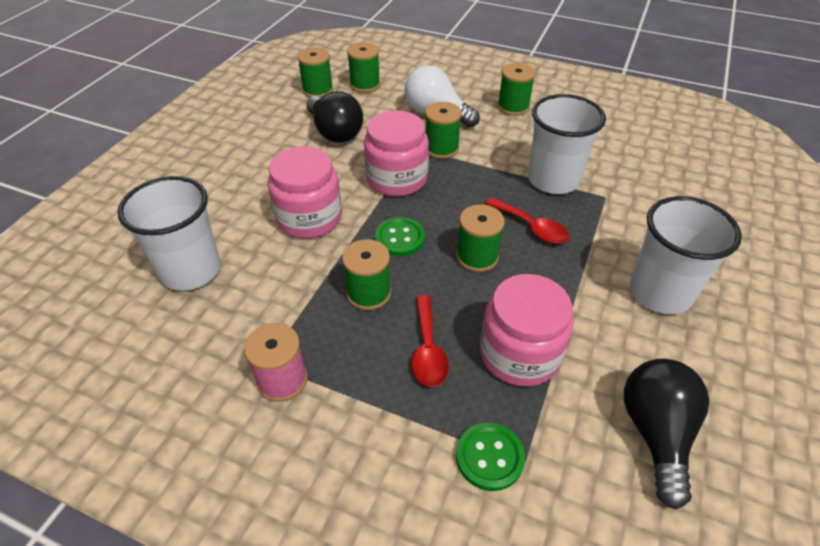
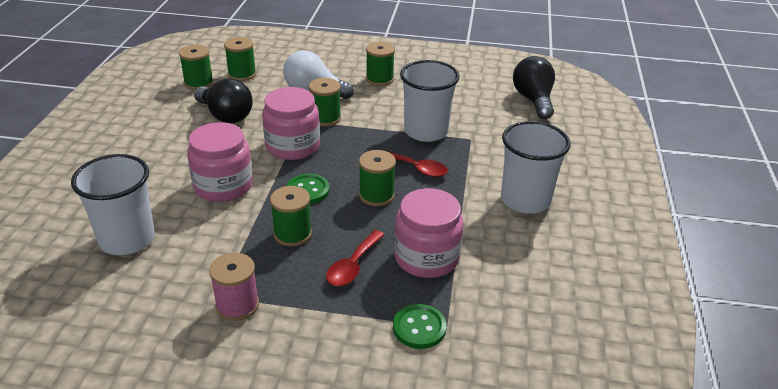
camera: 15 degrees left, 10 degrees down
red spoon [412,295,449,387] -> red spoon turned 45 degrees clockwise [326,230,384,286]
black light bulb [624,359,709,509] -> black light bulb moved to [513,56,555,119]

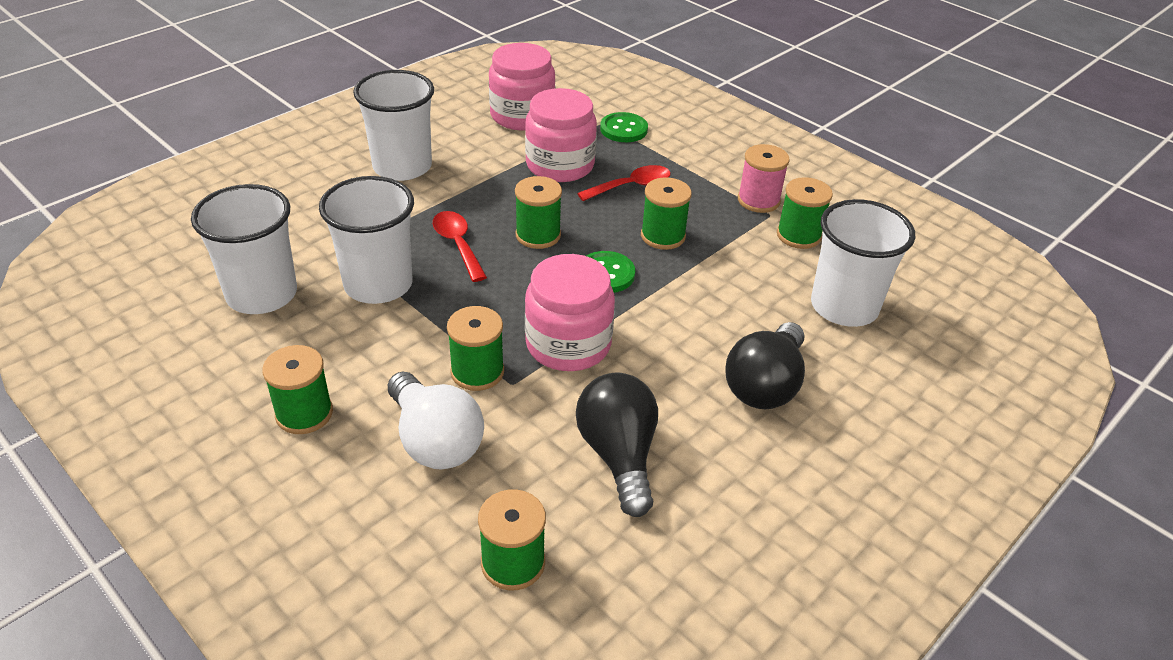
camera: 145 degrees left, 5 degrees up
green spool [179,45,214,90] -> green spool moved to [777,177,833,249]
pink jar [187,122,253,202] -> pink jar moved to [489,43,555,130]
black light bulb [513,56,555,119] -> black light bulb moved to [725,322,805,409]
none -> white cup [191,184,297,314]

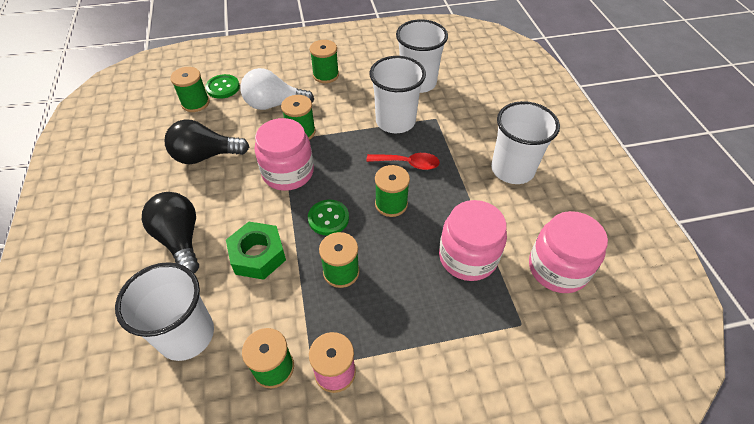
camera: 125 degrees right, 10 degrees up
black light bulb [576,372,658,517] -> black light bulb turned 150 degrees clockwise [165,119,249,164]
red spoon [577,165,671,201] -> none
green button [600,112,648,142] -> green button moved to [205,74,240,99]
none -> green nut [226,222,286,280]

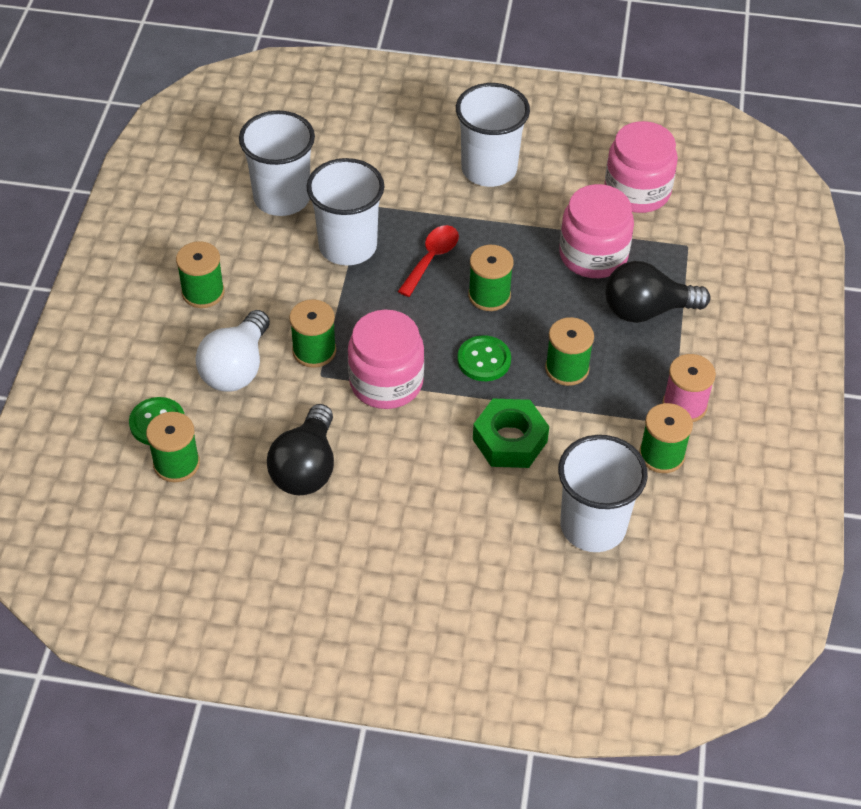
camera: 70 degrees left, 0 degrees up
black light bulb [142,192,199,274] -> black light bulb moved to [606,261,710,323]

